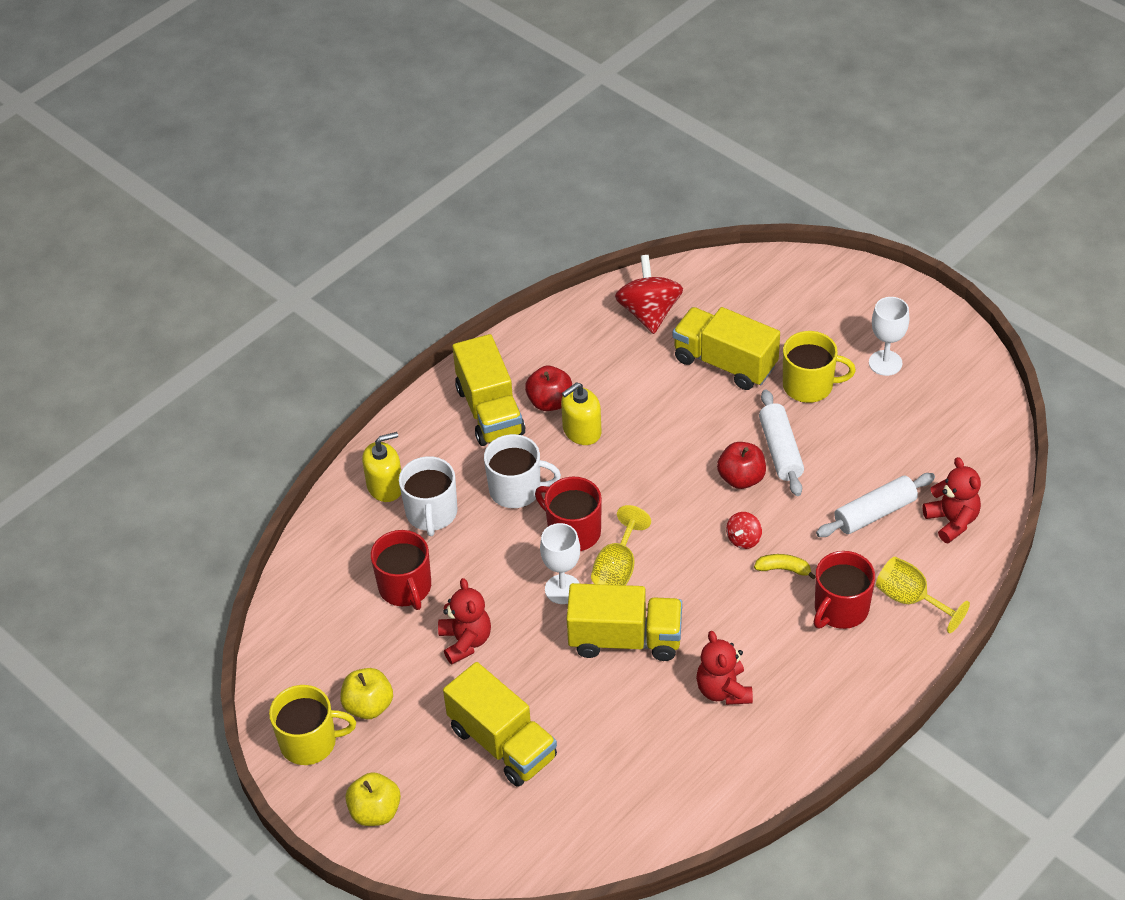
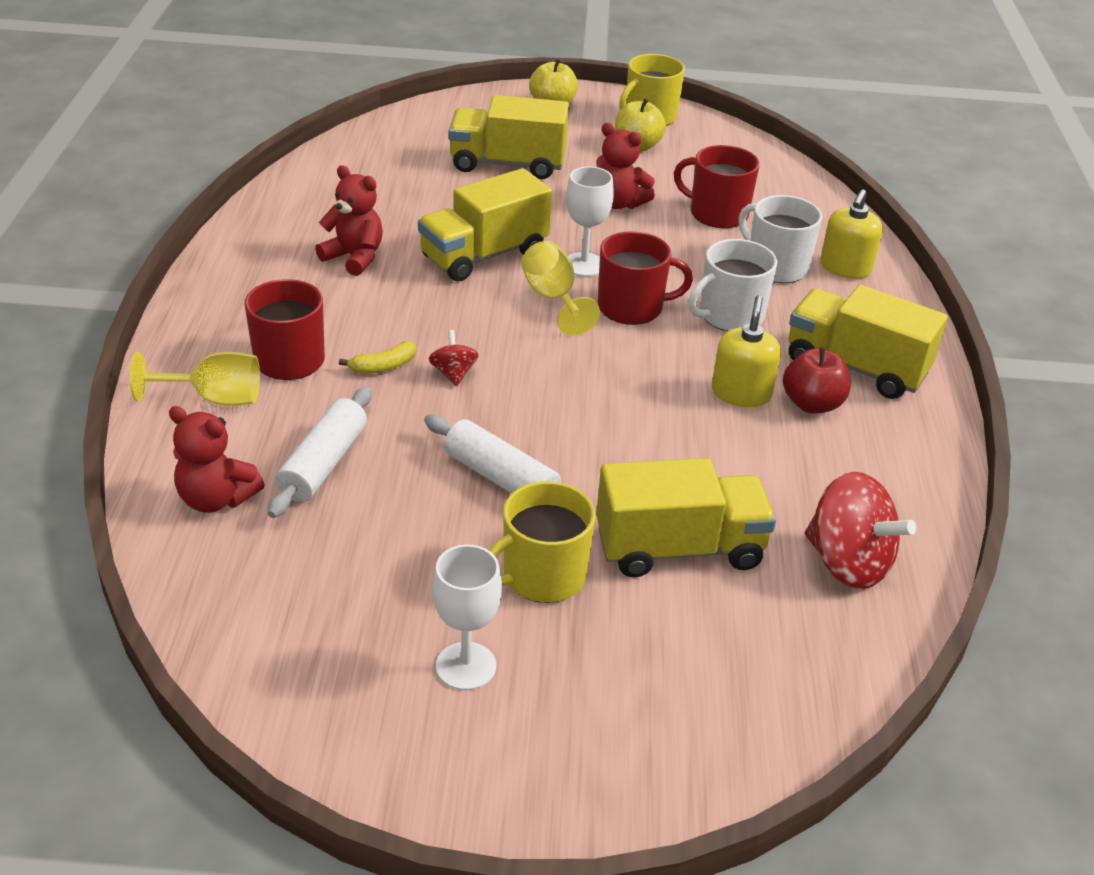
camera: 135 degrees right, 10 degrees down
red apple [717,442,766,489] -> none

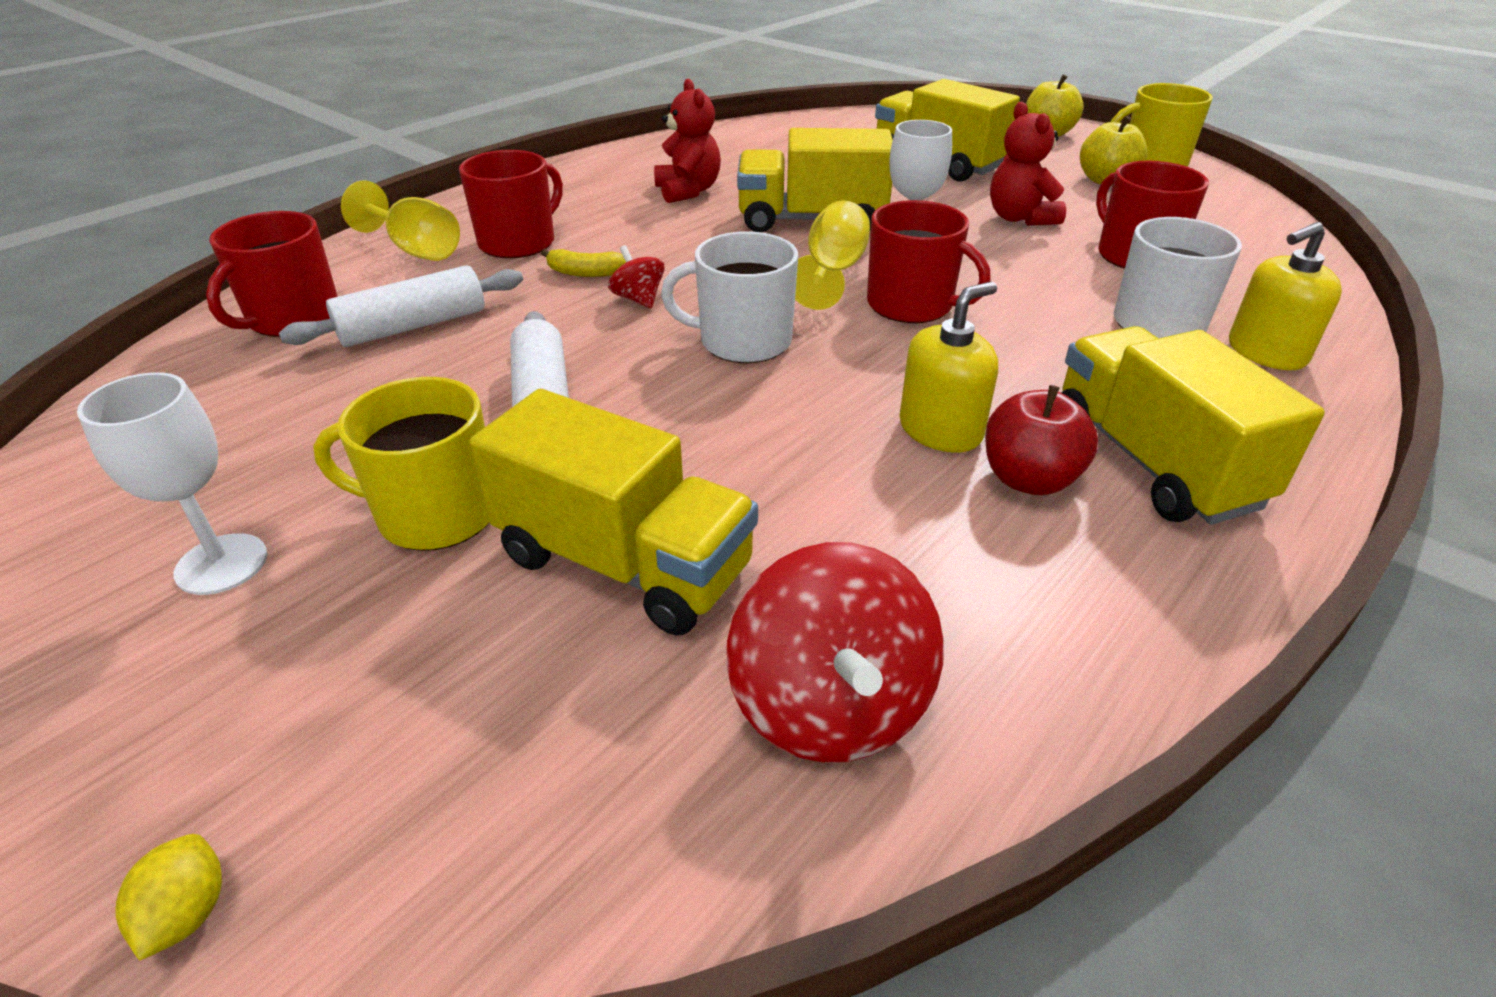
camera: 40 degrees right, 0 degrees up
red teddy bear [169,406,265,513] -> red mug [206,211,338,337]
red spinning top [429,330,479,386] -> red spinning top turned 60 degrees counterclockwise [608,245,665,308]
white mug [688,239,777,331] -> white mug moved to [661,231,798,363]
none -> yellow lemon [115,834,222,961]

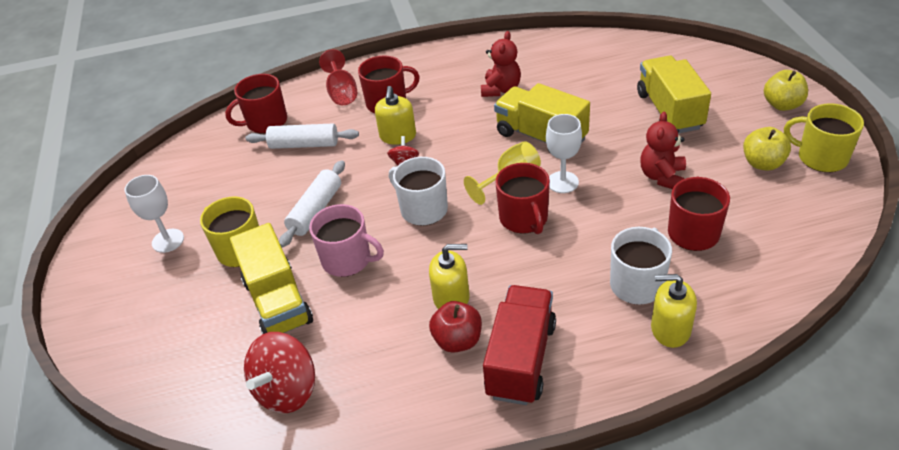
camera: 40 degrees right, 5 degrees up
yellow lemon [115,834,222,961] -> none
yellow goblet [341,180,460,261] -> red goblet [319,49,357,105]
yellow banana [541,249,626,277] -> yellow soap dispenser [375,86,416,145]
yellow truck [1061,326,1325,525] -> red truck [483,285,556,405]
none -> pink mug [309,204,384,277]

